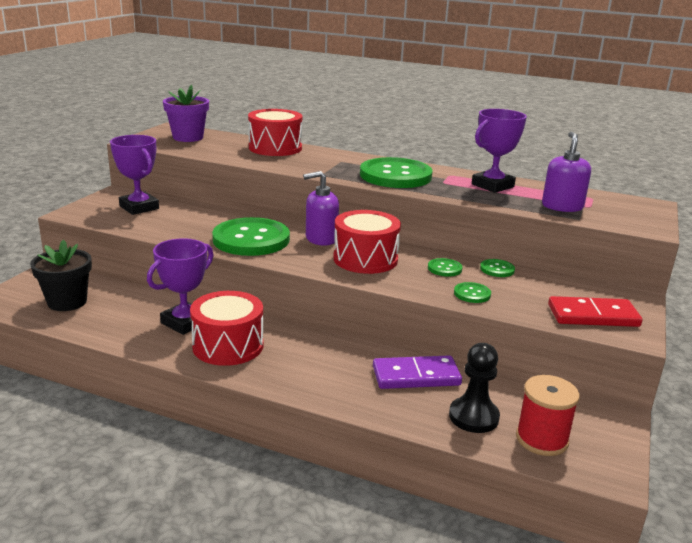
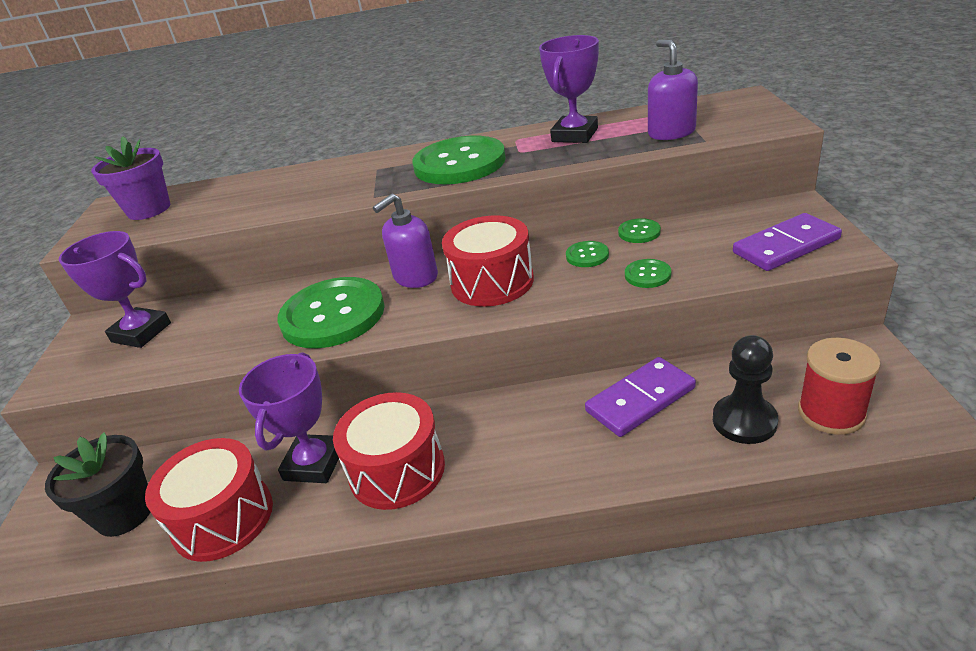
camera: 20 degrees left, 10 degrees up
red drum [248,109,302,156] -> red drum moved to [145,438,273,562]
red domino [548,296,642,327] -> purple domino [733,213,842,271]

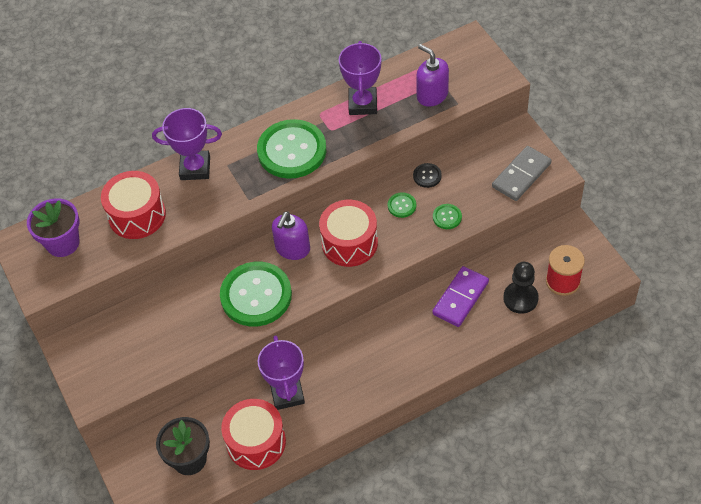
camera: 25 degrees left, 20 degrees up
purple trophy [59,231,171,348] -> purple trophy moved to [152,108,222,180]
red drum [333,392,445,510] -> red drum moved to [101,171,166,239]
green button [618,218,661,243] -> black button [413,163,442,188]
purple domino [733,213,842,271] -> grey domino [492,146,552,201]

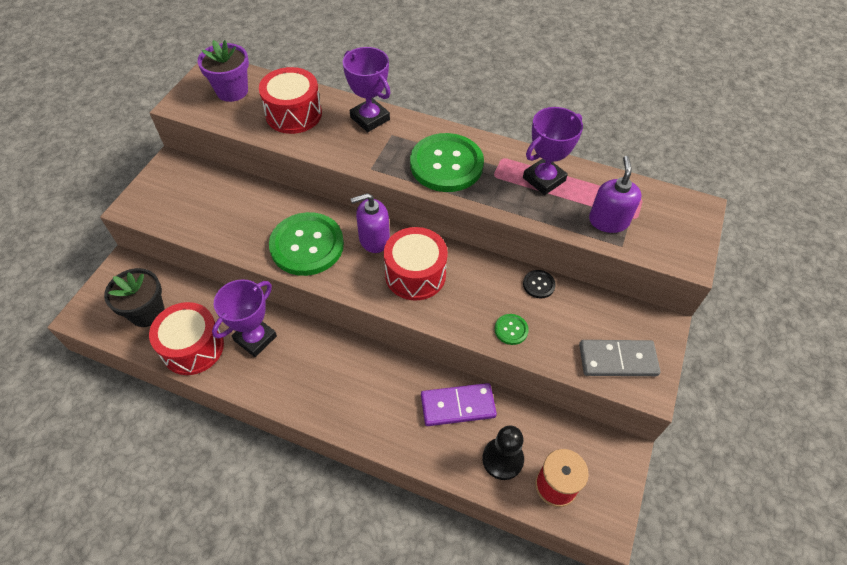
camera: 45 degrees right, 0 degrees up
green button [388,192,416,218] -> none

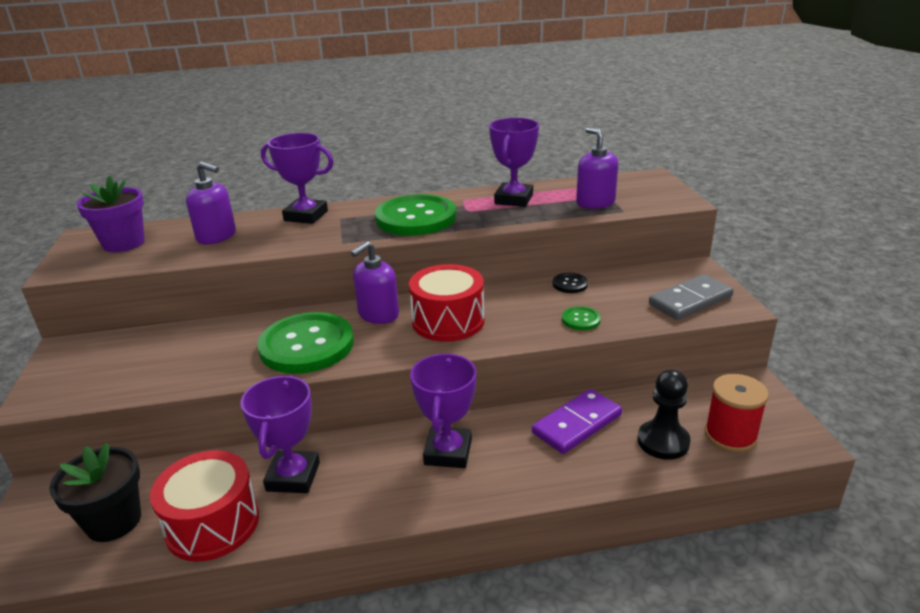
camera: 30 degrees left, 25 degrees down
red drum [259,67,322,134] -> purple soap dispenser [186,162,236,244]
none -> purple trophy [410,353,476,468]

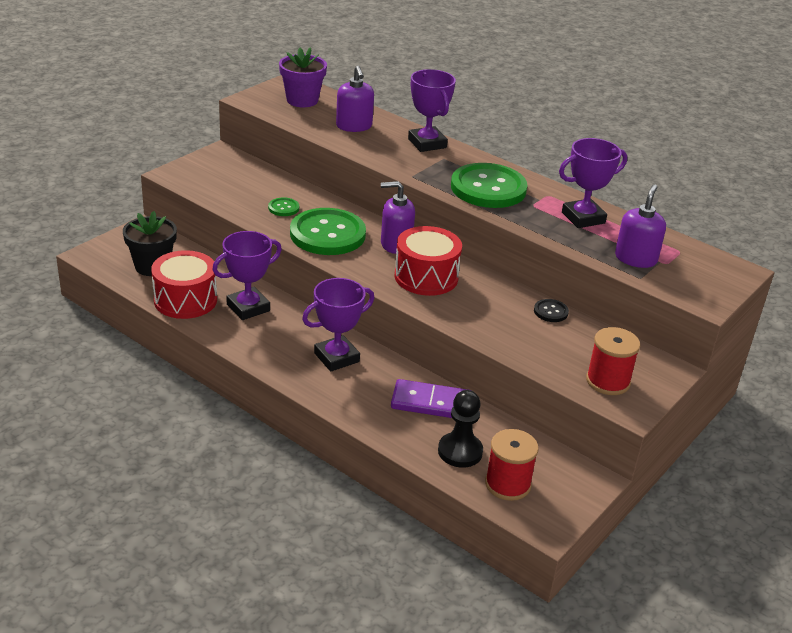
camera: 45 degrees right, 5 degrees up
green button [562,306,601,330] -> green button moved to [268,197,299,216]
grey domino [649,274,734,320] -> red spool [586,327,640,395]

